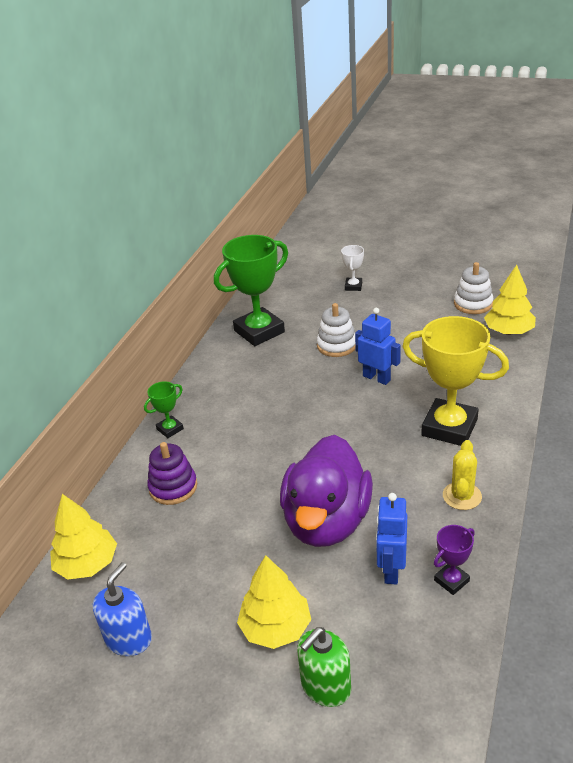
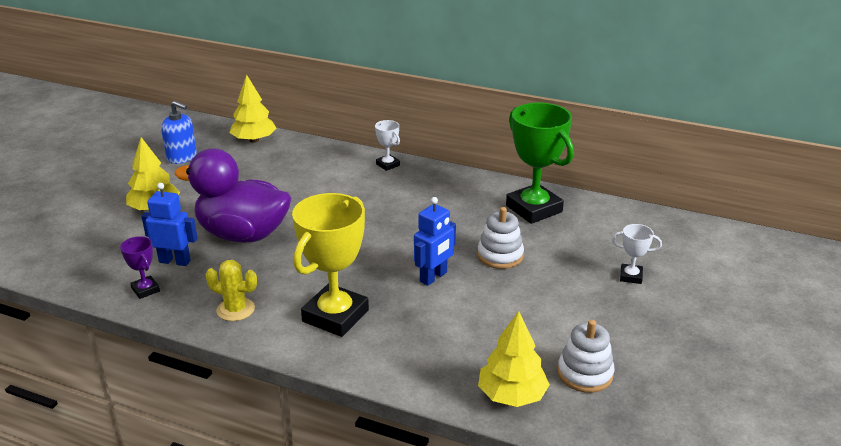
camera: 90 degrees right, 5 degrees down
green trophy [144,381,184,438] -> white trophy [375,120,400,171]
purple stacking toy [147,442,197,505] -> none
green soap dispenser [297,627,351,707] -> none

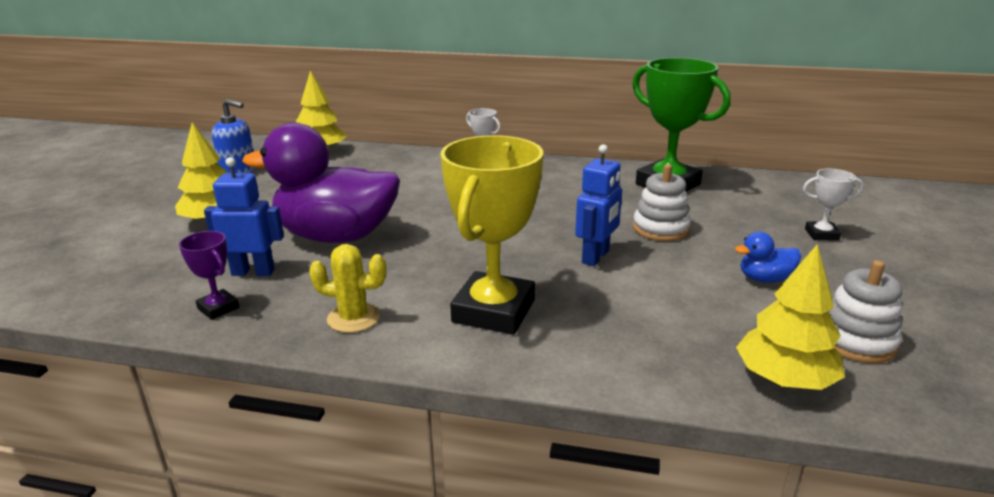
camera: 10 degrees left, 5 degrees down
none -> blue duck [735,232,801,283]

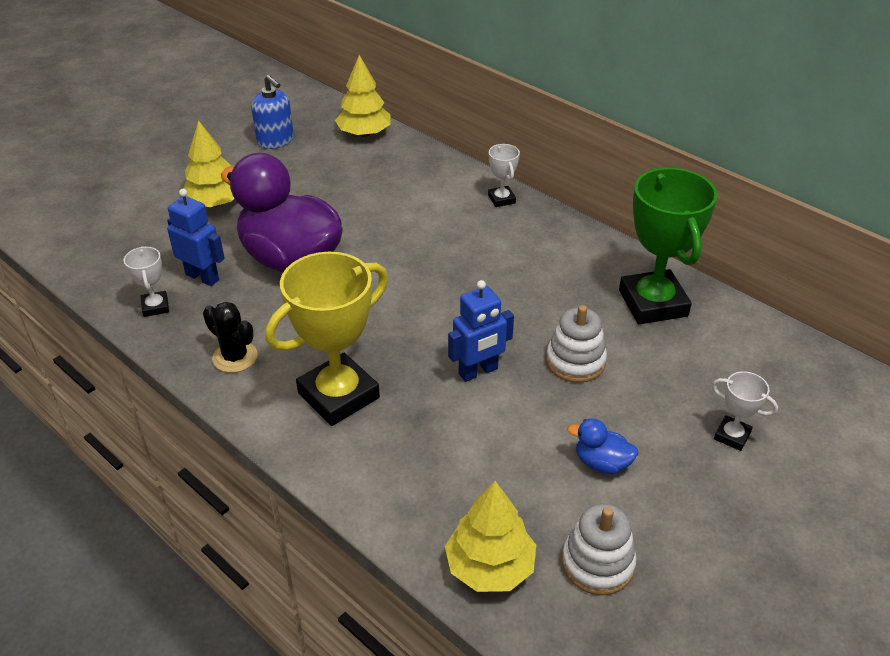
camera: 30 degrees right, 15 degrees up
purple trophy [179,231,240,320] -> white trophy [124,247,169,317]
yellow cactus [309,244,386,333] -> black cactus [203,302,258,373]

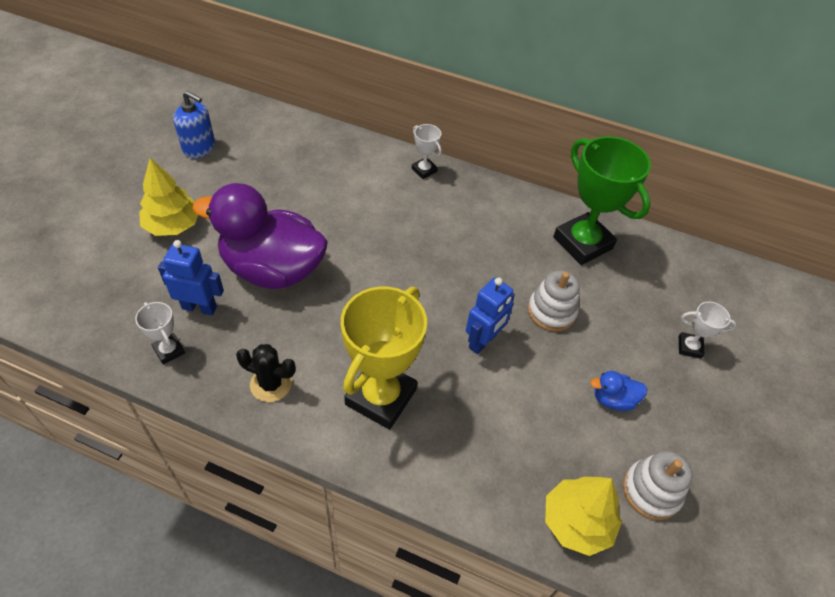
camera: 25 degrees left, 10 degrees up
yellow tree [335,55,391,137] -> none

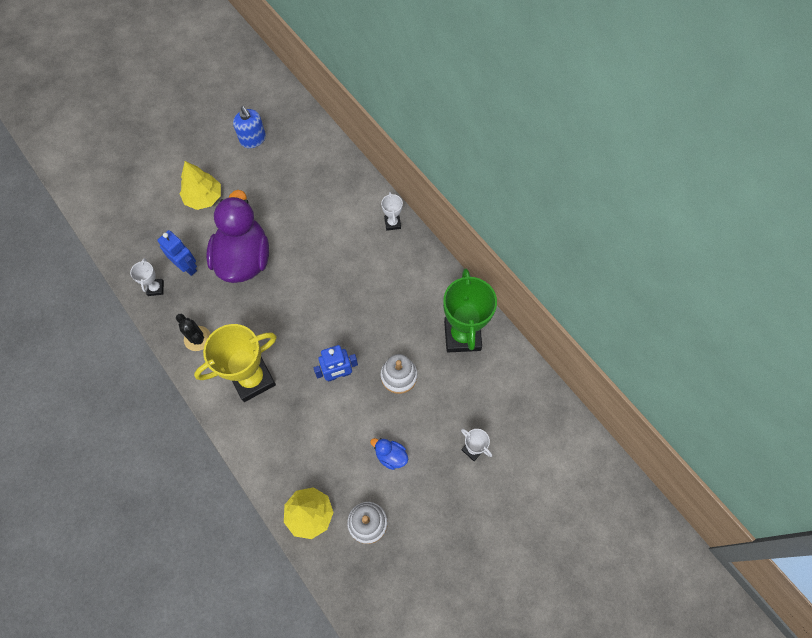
camera: 35 degrees right, 15 degrees up
purple duck [192,183,328,289] -> purple duck turned 45 degrees clockwise [206,190,269,283]

